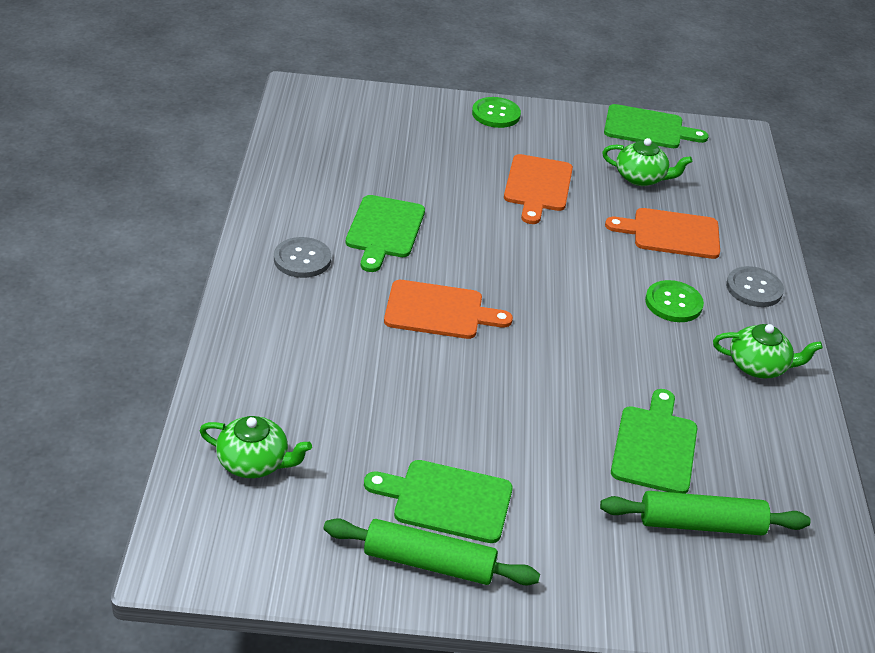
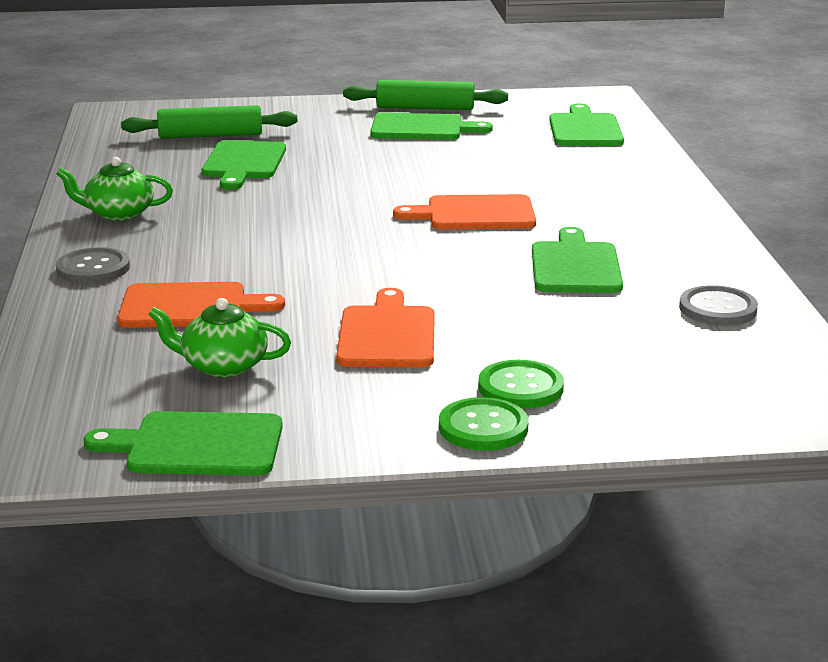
camera: 175 degrees right, 15 degrees down
green teapot [199,416,312,478] -> green cutting board [550,103,624,146]
grey button [274,237,331,278] -> grey button moved to [679,285,758,326]
green button [645,280,704,322] -> green button moved to [478,360,564,409]

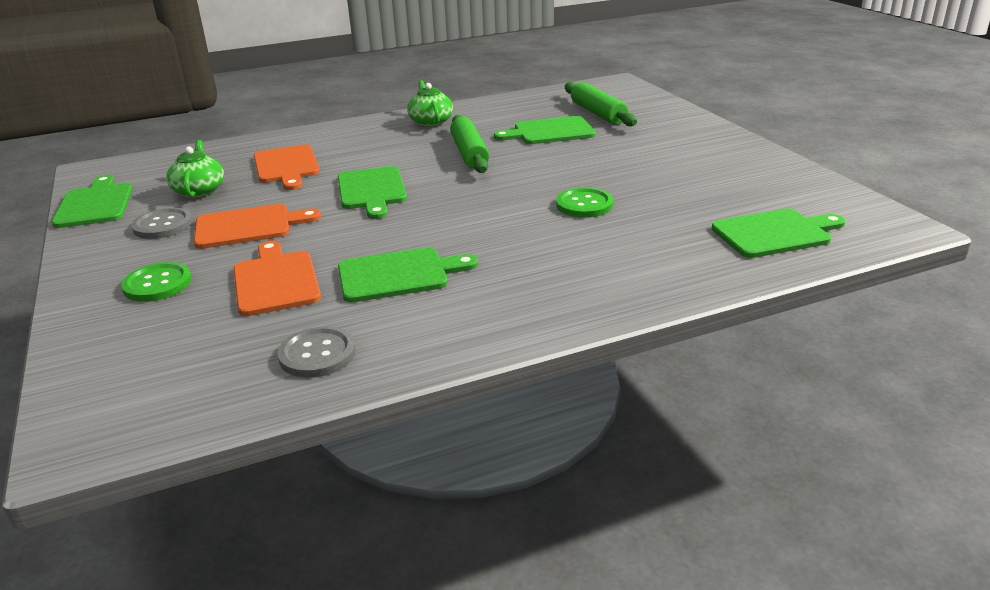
camera: 75 degrees right, 5 degrees up
grey button [56,247,130,284] -> grey button moved to [131,208,193,239]
green rolling pin [343,80,508,110] -> green rolling pin moved to [450,115,489,173]
green cutting board [370,112,493,140] -> green cutting board moved to [338,167,407,219]
orange cutting board [393,194,536,230] -> orange cutting board moved to [233,241,321,316]
green button [439,397,528,451] -> green button moved to [556,188,613,218]

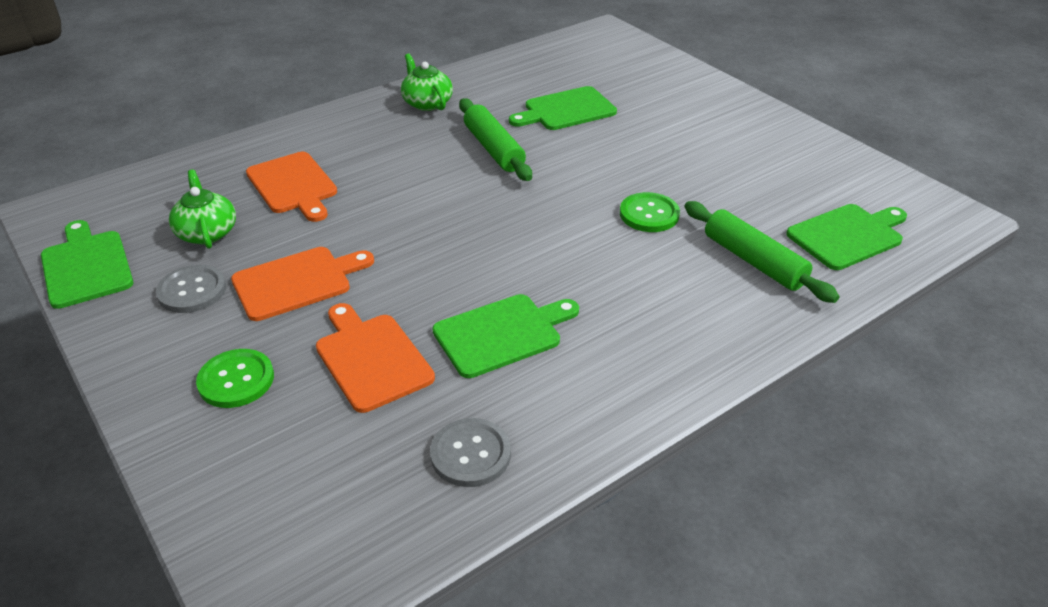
camera: 15 degrees left, 10 degrees up
green cutting board [338,167,407,219] -> none
green rolling pin [565,82,637,126] -> green rolling pin moved to [684,201,839,303]

